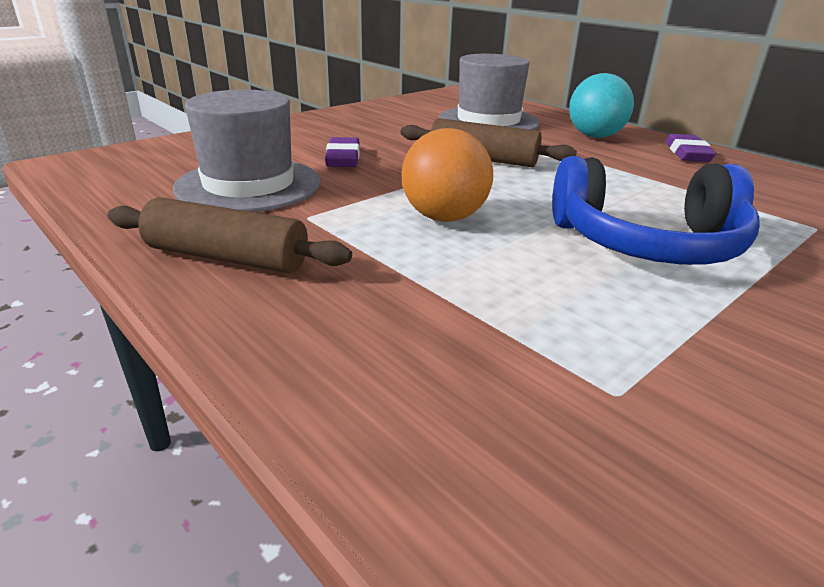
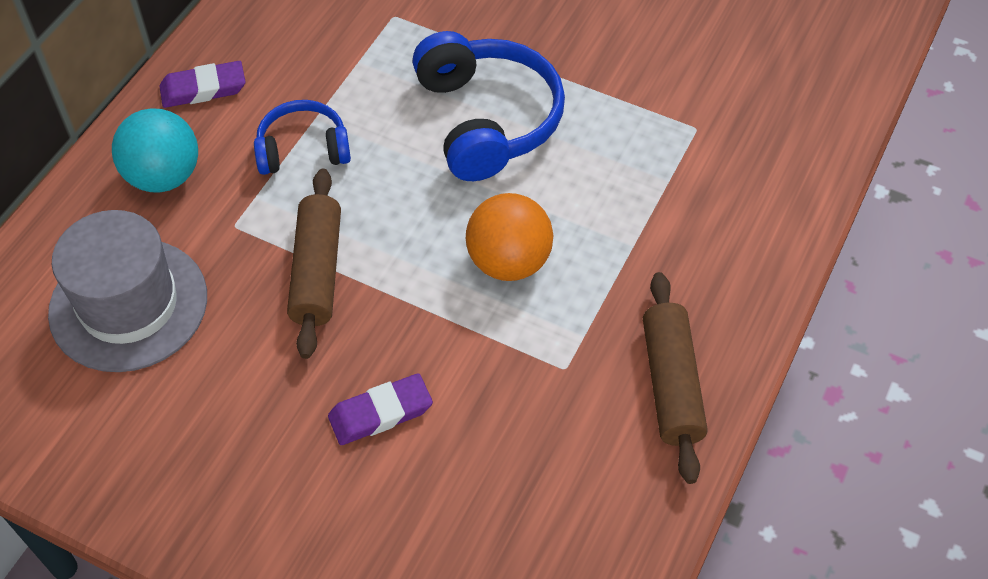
camera: 110 degrees left, 25 degrees up
grey hat [173,90,321,212] -> none
none -> blue headphones [254,100,351,175]

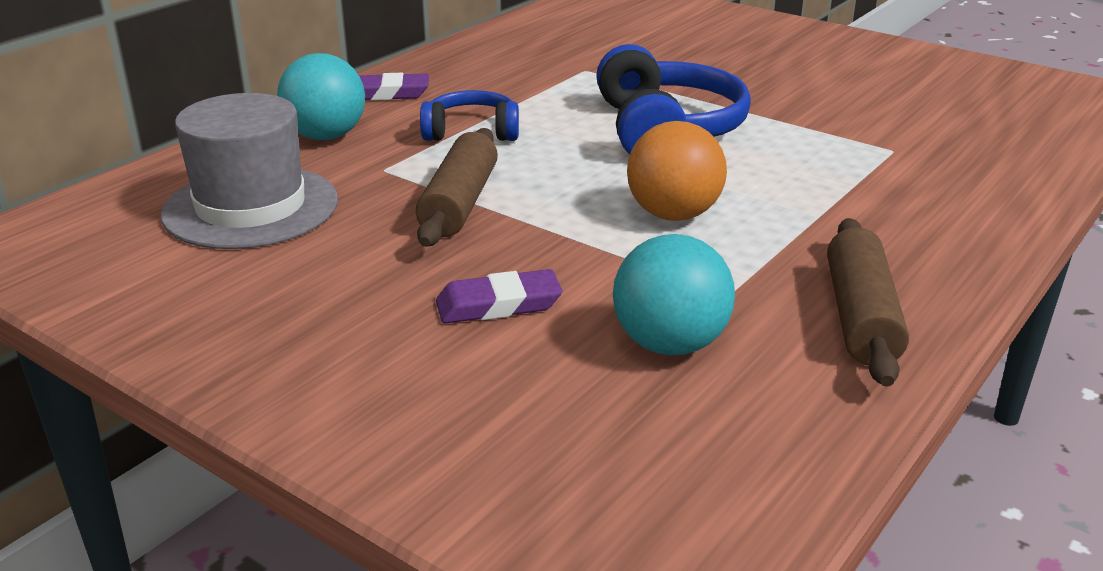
camera: 10 degrees right, 25 degrees down
none -> turquoise ball [613,234,735,355]

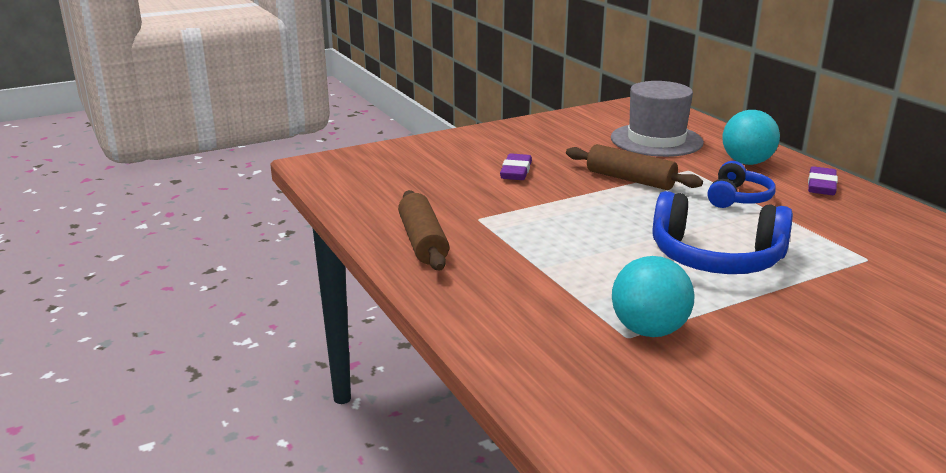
camera: 115 degrees right, 5 degrees down
turquoise ball [613,234,735,355] -> turquoise ball moved to [612,256,695,337]
orange ball [627,121,727,221] -> none
brown rolling pin [827,218,909,387] -> brown rolling pin turned 45 degrees clockwise [398,190,449,270]

